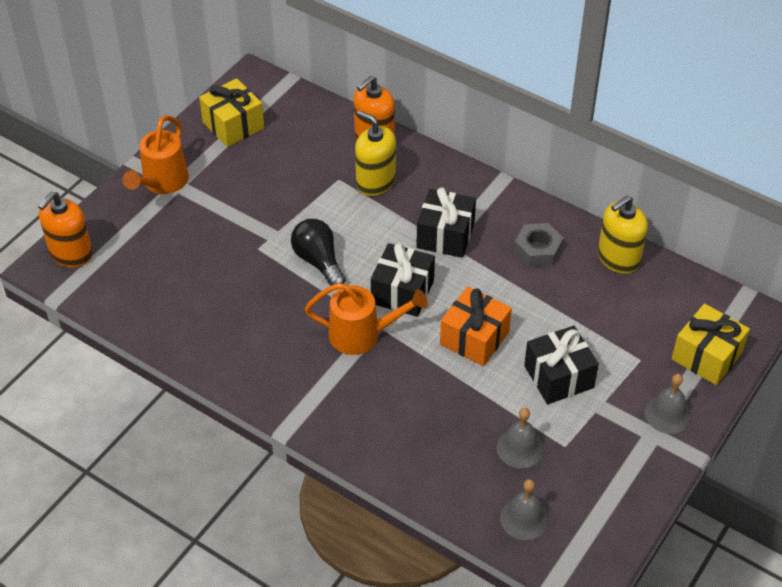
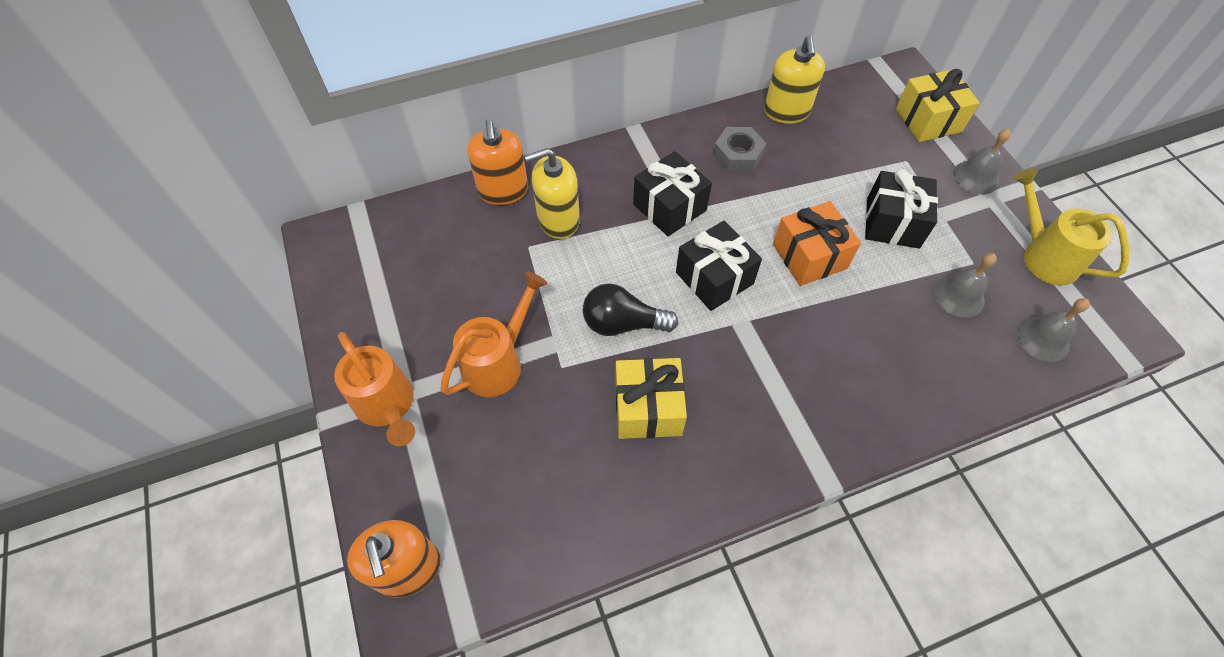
camera: 55 degrees left, 10 degrees up
yellow gift [199,78,264,147] -> yellow gift moved to [615,358,687,439]
orange watering can [305,283,428,355] -> orange watering can moved to [440,271,547,397]
none -> yellow watering can [1013,168,1129,286]

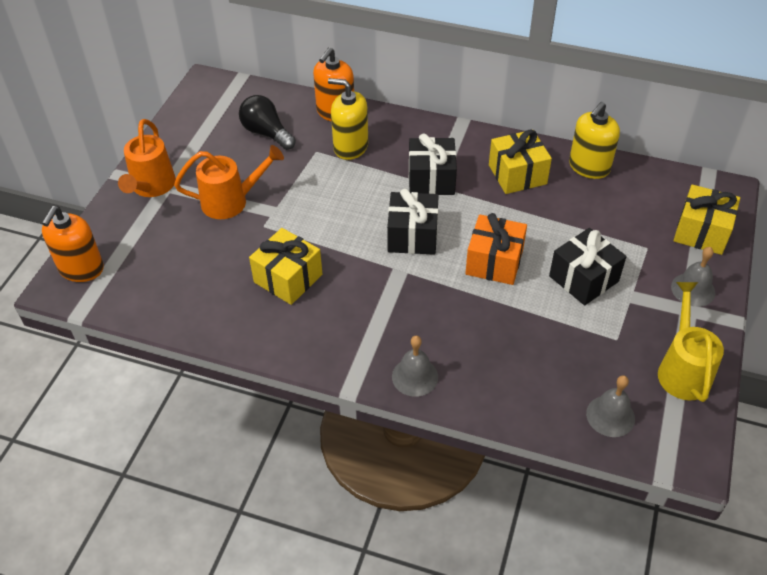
camera: 40 degrees right, 10 degrees down
black light bulb [583,283,678,336] -> black light bulb moved to [239,95,296,150]
grey nut [713,127,766,172] -> yellow gift [489,129,552,194]
grey bell [934,253,997,318] -> grey bell moved to [392,336,438,397]

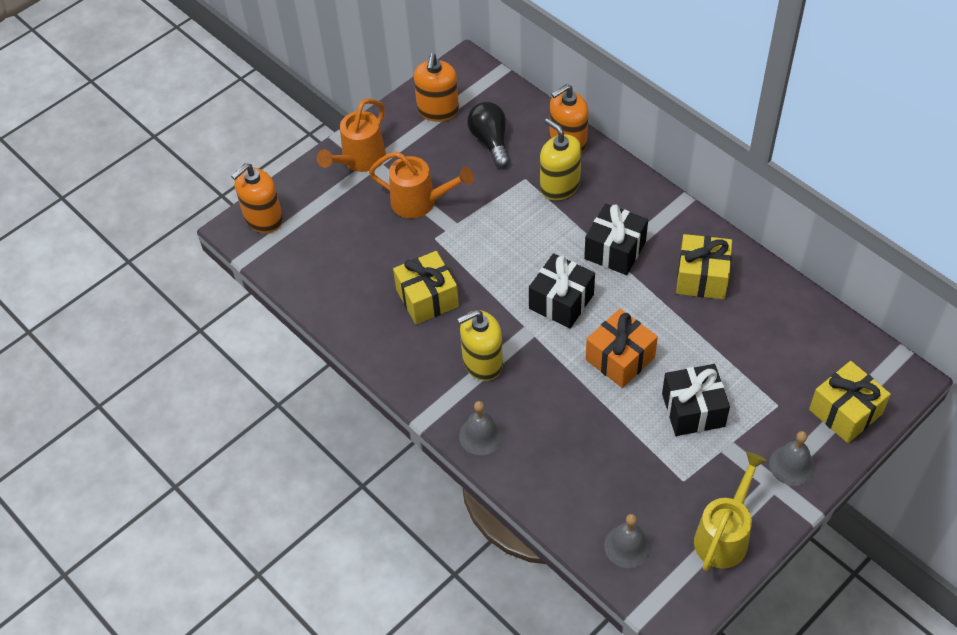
camera: 30 degrees right, 5 degrees up
yellow soap dispenser [569,102,620,179] -> yellow soap dispenser moved to [457,310,503,381]
none -> orange soap dispenser [414,53,459,122]

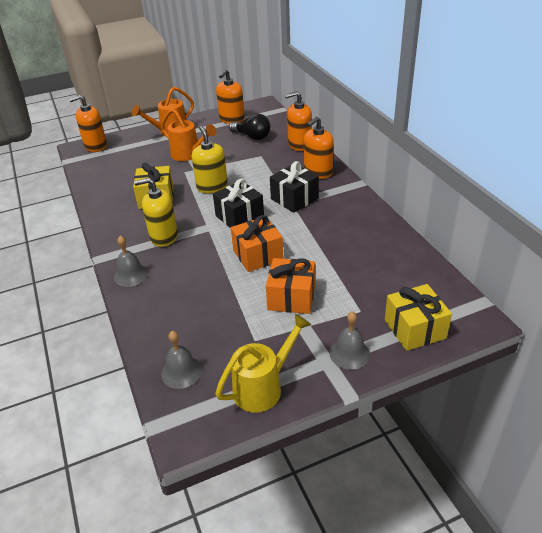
camera: 20 degrees right, 15 degrees down
black light bulb [467,102,510,168] -> black light bulb turned 120 degrees clockwise [229,114,270,140]
yellow soap dispenser [540,118,581,200] -> yellow soap dispenser moved to [192,126,228,193]
black gift [662,364,730,436] -> orange gift [266,258,315,314]
yellow gift [676,234,732,299] -> none
none -> orange soap dispenser [304,117,334,179]

